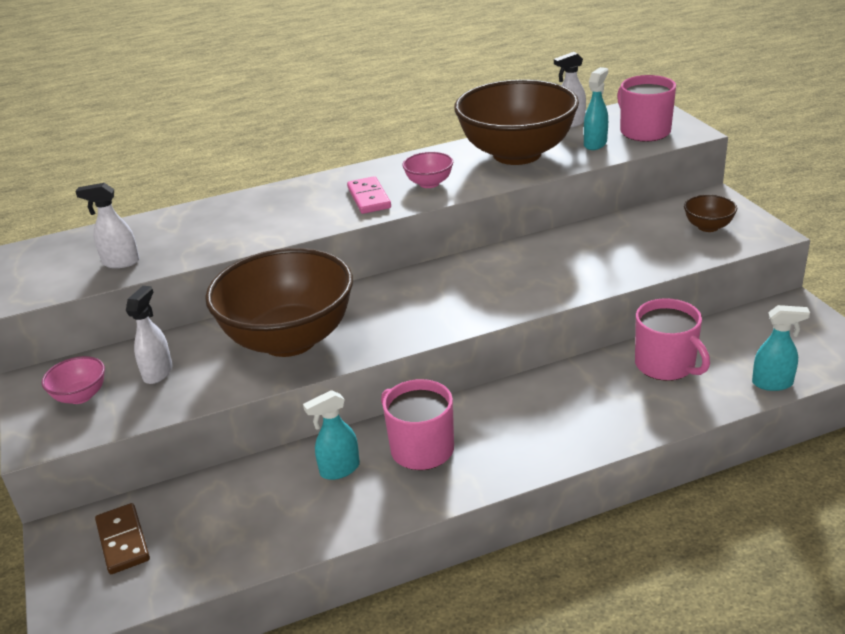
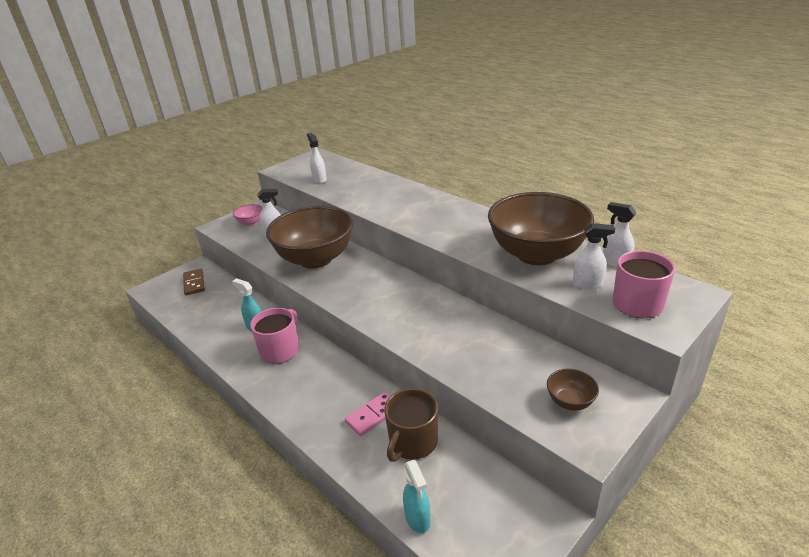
camera: 65 degrees right, 0 degrees up
brown domino [95,503,150,574] -> brown domino turned 60 degrees counterclockwise [183,269,205,295]
pink domino [347,176,391,214] -> pink domino moved to [345,391,391,436]
pink bowl [402,152,453,188] -> none
turquoise spray bottle [584,67,608,150] -> white spray bottle [573,223,615,290]
pink mug [635,298,710,381] -> brown mug [384,388,438,462]

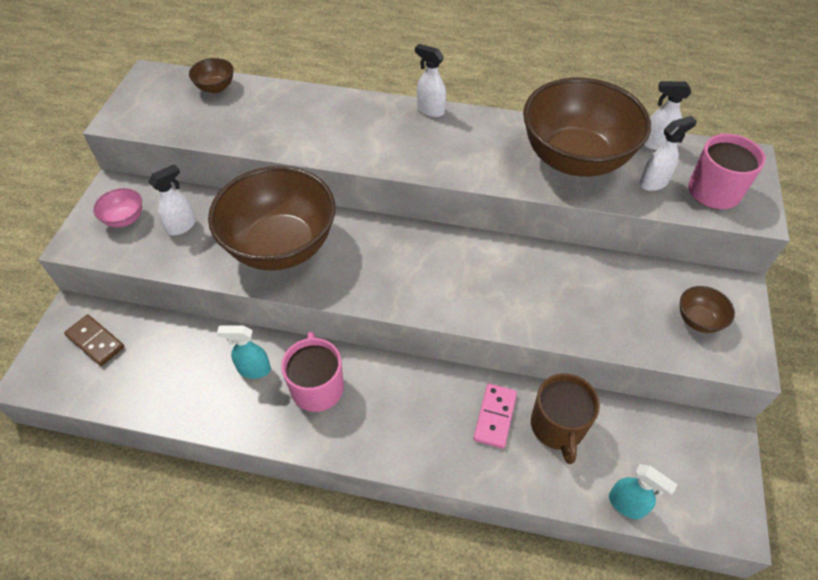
camera: 35 degrees left, 20 degrees up
white spray bottle [307,133,327,184] -> white spray bottle moved to [415,44,446,117]
none -> brown bowl [189,58,234,93]

